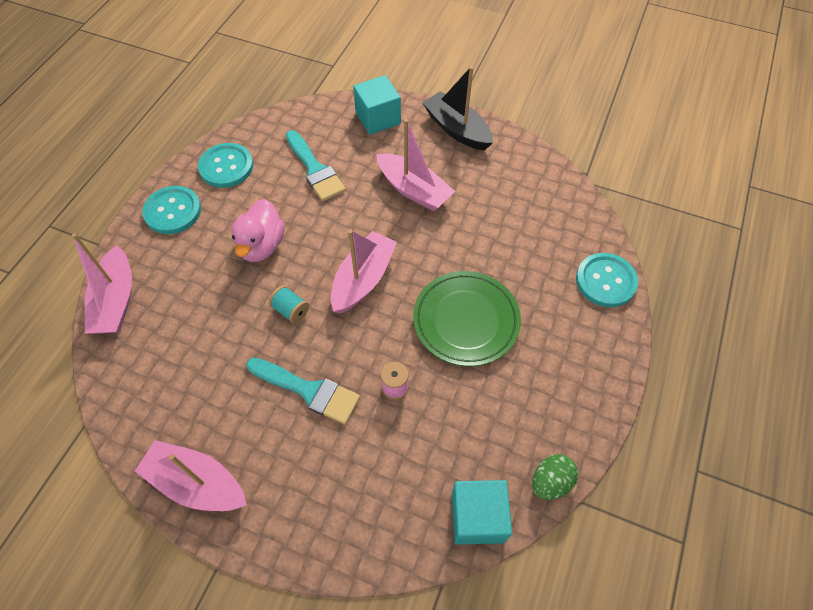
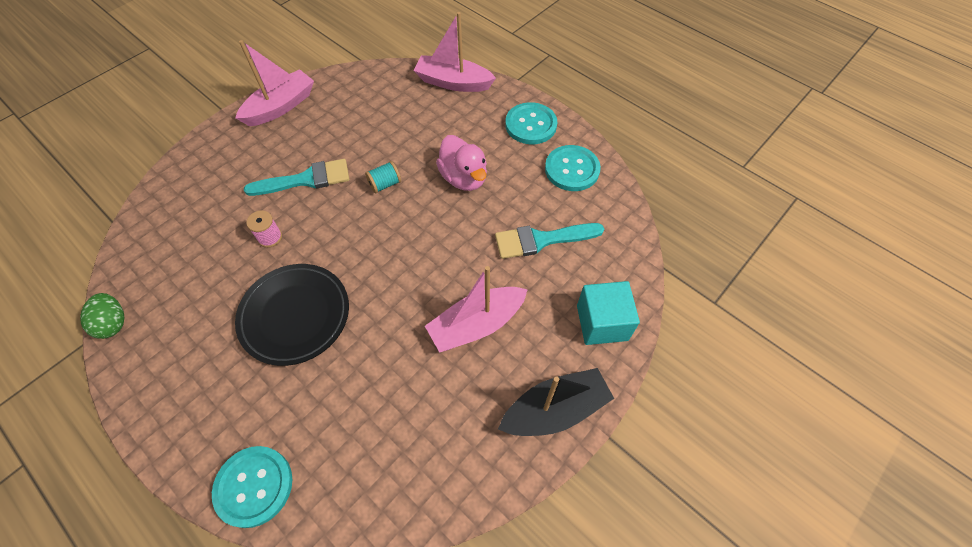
camera: 110 degrees right, 0 degrees up
pink duck [231,199,284,262] -> pink duck turned 150 degrees counterclockwise [436,135,487,191]
turquoise brush [246,358,360,424] -> turquoise brush turned 150 degrees counterclockwise [244,159,349,196]
pink boat [331,229,397,314] -> none
green plate [413,271,521,366] -> black plate [235,264,349,366]
turquoise cube [452,480,512,545] -> none

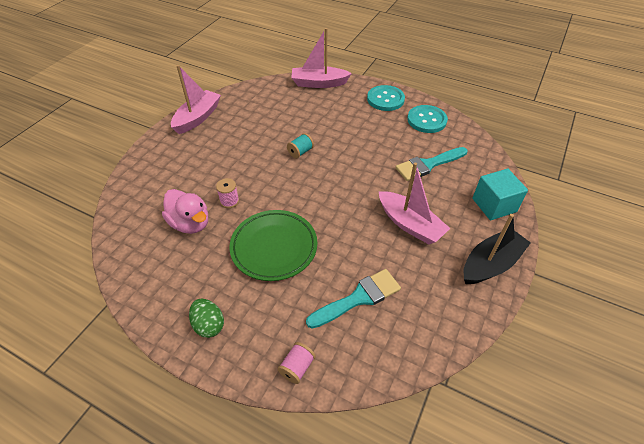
camera: 15 degrees left, 10 degrees down
green egg [80,293,124,339] -> green egg moved to [189,298,224,338]
turquoise button [212,446,292,528] -> pink spool [278,342,316,384]
black plate [235,264,349,366] -> green plate [229,210,317,281]
turquoise brush [244,159,349,196] -> turquoise brush moved to [306,269,401,329]
pink boat [425,266,528,353] -> pink boat turned 90 degrees counterclockwise [379,162,450,244]
pink duck [436,135,487,191] -> pink duck moved to [162,189,208,234]

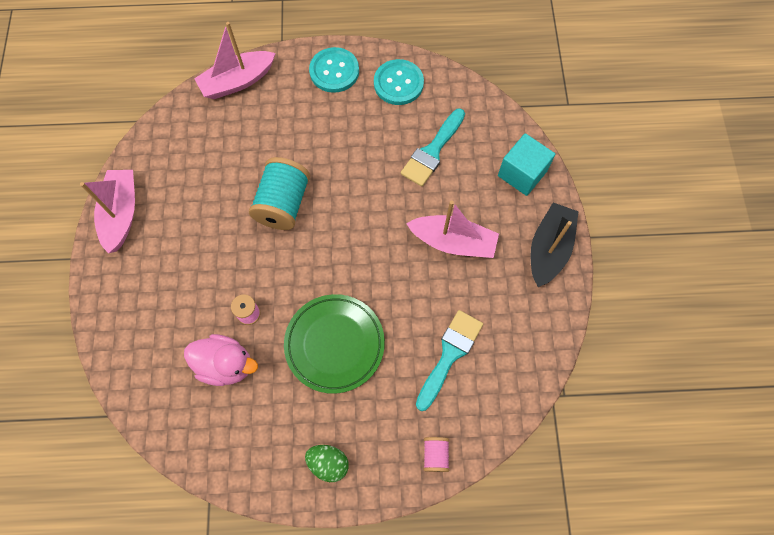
camera: 30 degrees left, 20 degrees up
turquoise spool [287,133,314,158] -> turquoise spool [249,157,310,230], size x2.05

